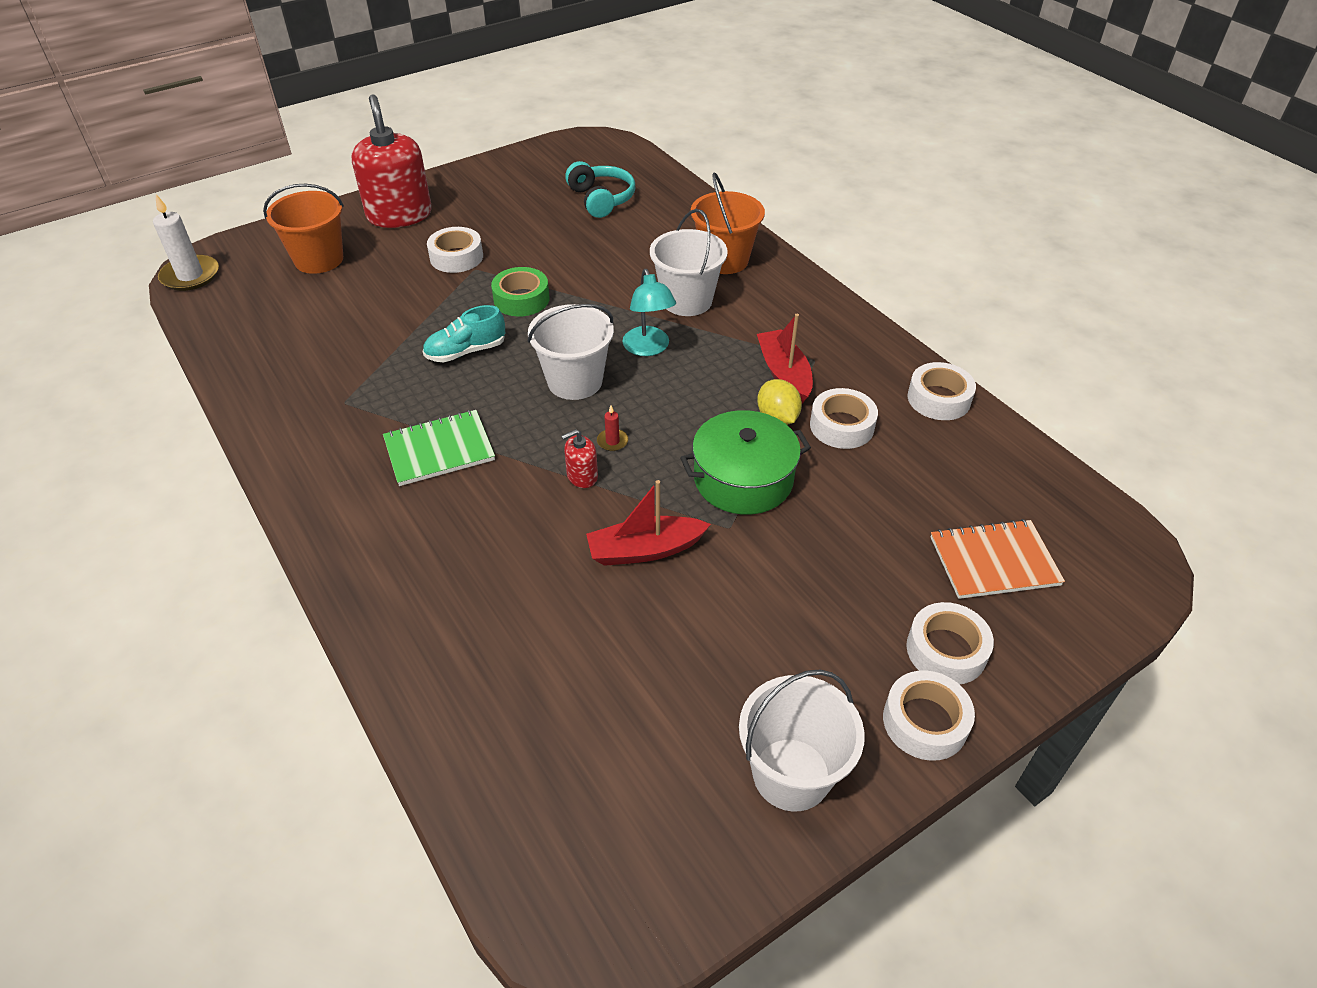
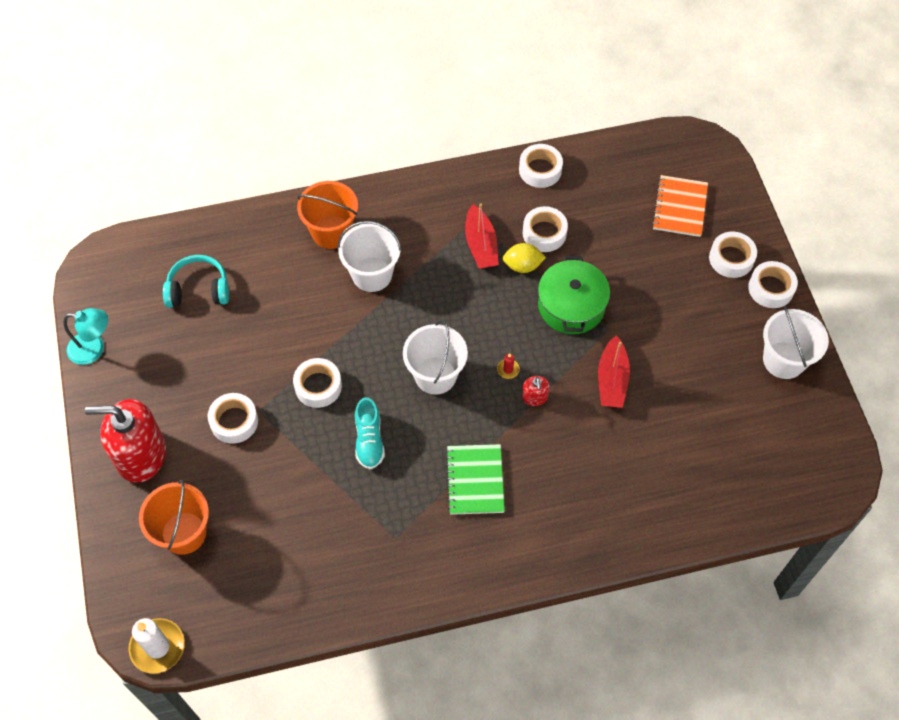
camera: 70 degrees left, 15 degrees up
green tape [491,267,550,316] -> white tape [293,358,342,408]
turquoise lamp [622,269,676,356] -> turquoise lamp moved to [63,308,108,365]
red boat [757,314,813,403] -> red boat turned 105 degrees counterclockwise [465,203,499,269]

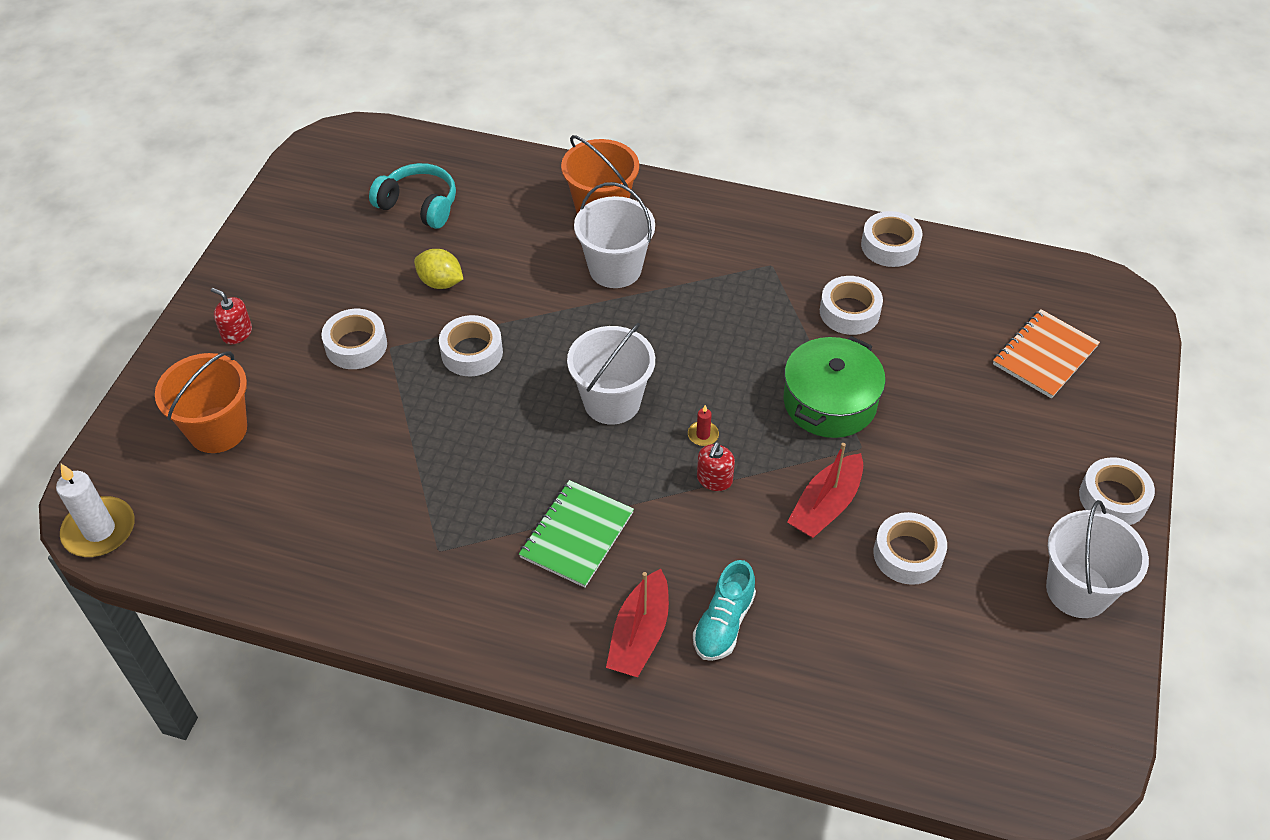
camera: 30 degrees right, 10 degrees down
turquoise lamp [63,308,108,365] -> none
red soap dispenser [85,399,166,483] -> red soap dispenser [211,288,252,344], size x0.43
turquoise shoe [355,397,385,469] -> turquoise shoe moved to [693,560,756,661]
red boat [465,203,499,269] -> red boat moved to [606,569,669,677]
yellow lemon [502,243,546,273] -> yellow lemon moved to [414,249,463,289]
white tape [709,232,757,278] -> white tape moved to [873,512,947,585]

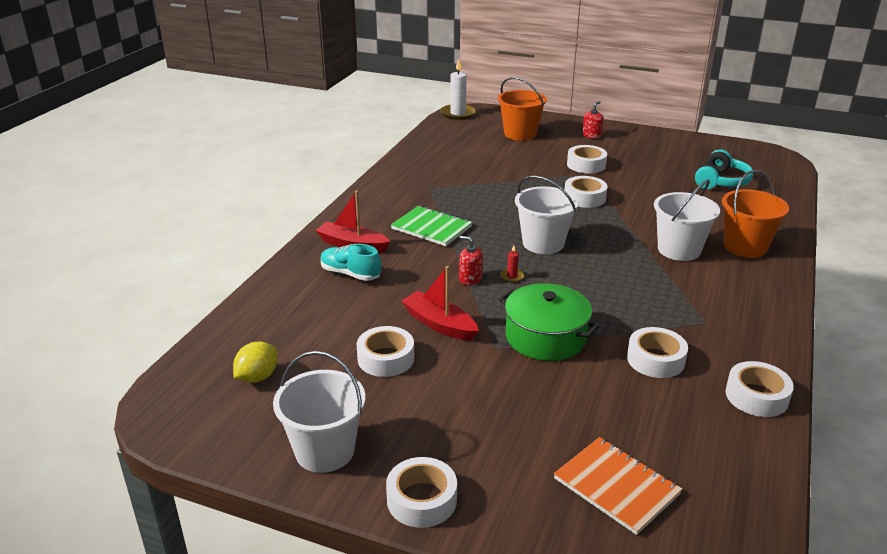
camera: 95 degrees right, 20 degrees down
yellow lemon [414,249,463,289] -> yellow lemon moved to [233,341,277,383]

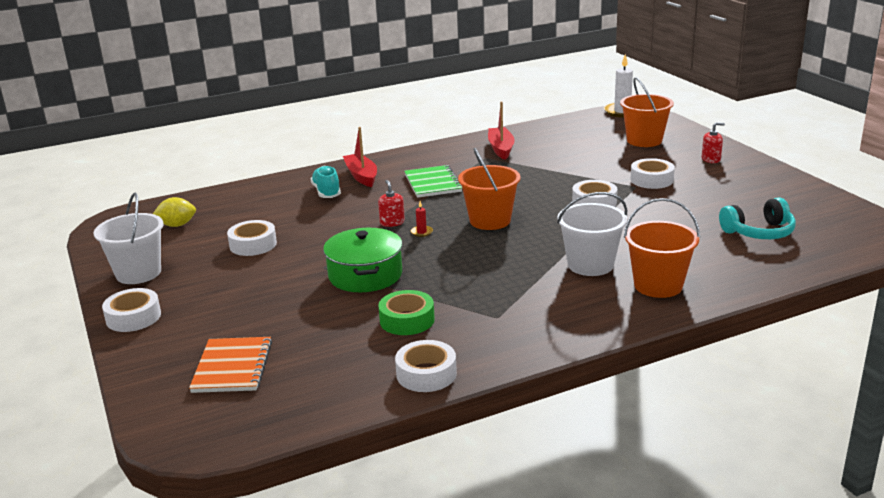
camera: 45 degrees right, 5 degrees down
red boat [401,266,479,341] -> red boat moved to [488,101,515,160]
white bucket [515,175,579,254] -> orange bucket [458,148,521,230]
white tape [627,327,688,378] -> green tape [378,290,435,335]

